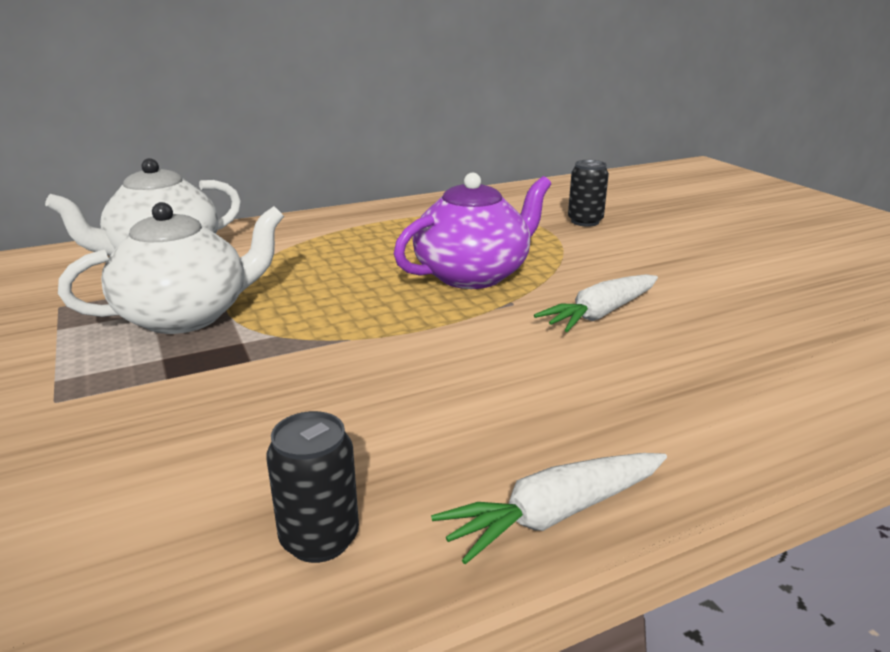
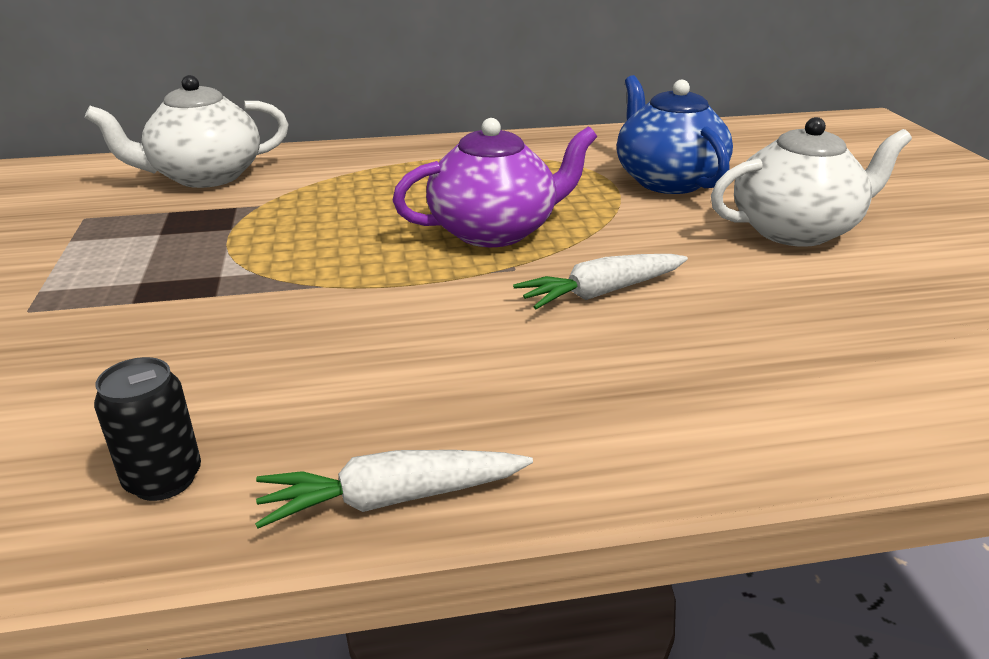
camera: 15 degrees right, 5 degrees up
white teapot [58,202,284,334] -> white teapot moved to [711,117,912,247]
black can [568,160,609,227] -> blue teapot [617,75,733,194]

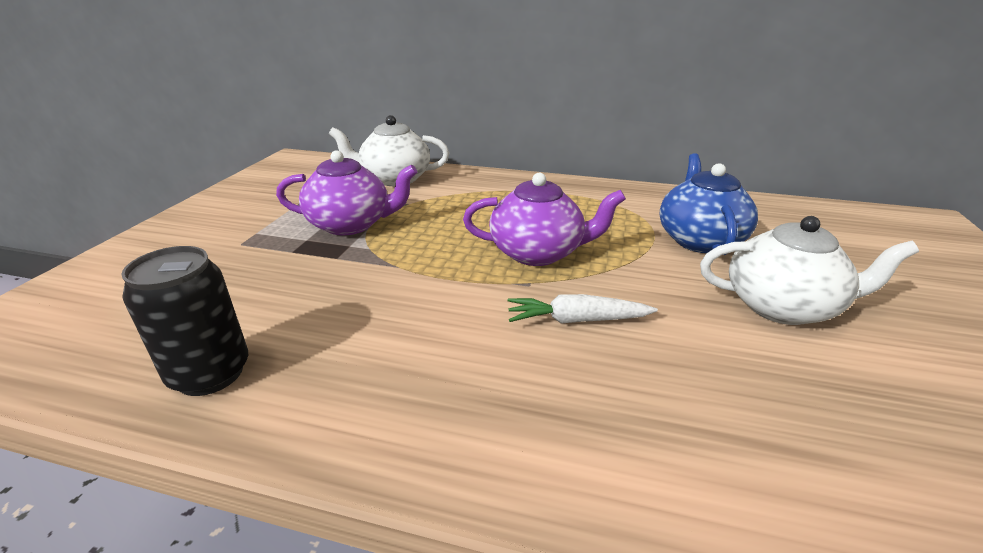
camera: 25 degrees right, 0 degrees up
black can [94,357,201,501] -> black can [121,246,248,396], size x1.59
white carrot [255,450,533,528] -> none
none -> purple teapot [276,150,417,235]

